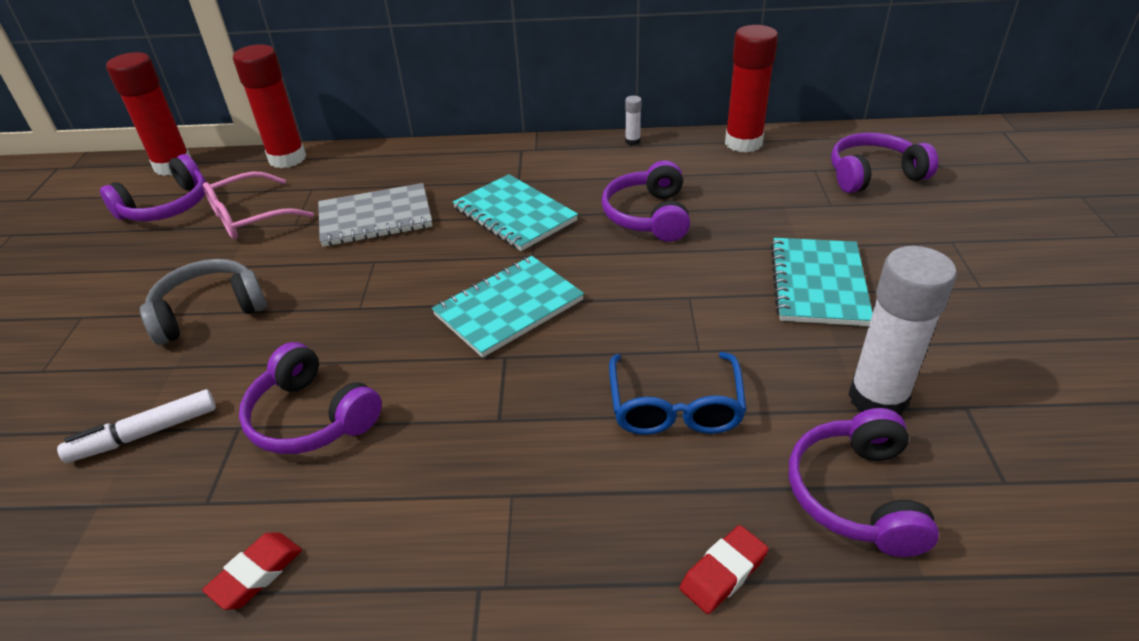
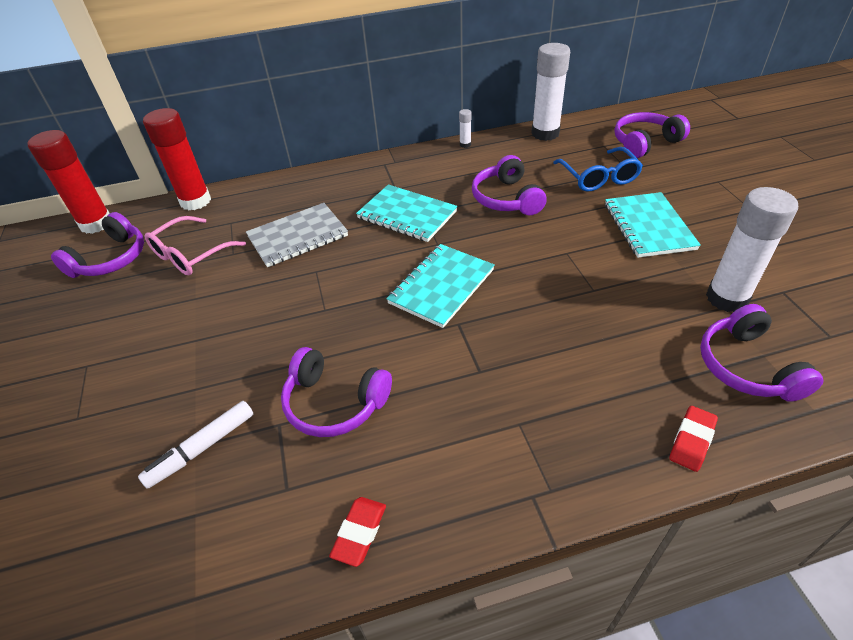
camera: 15 degrees left, 5 degrees up
grey headphones [140,259,267,345] -> none
blue glasses [609,352,747,435] -> blue glasses moved to [553,147,643,192]
red glue stick [725,25,778,153] -> white glue stick [531,43,570,141]

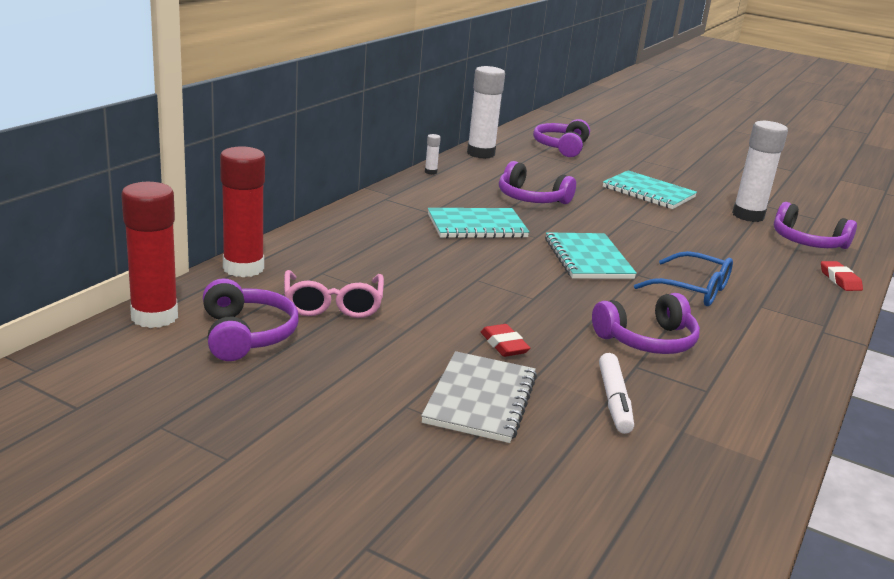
camera: 50 degrees left, 20 degrees down
grey notebook [246,203,348,267] -> grey notebook moved to [421,351,537,443]
red eraser [329,497,386,567] -> red eraser moved to [481,324,530,357]
blue glasses [553,147,643,192] -> blue glasses moved to [634,251,733,306]

